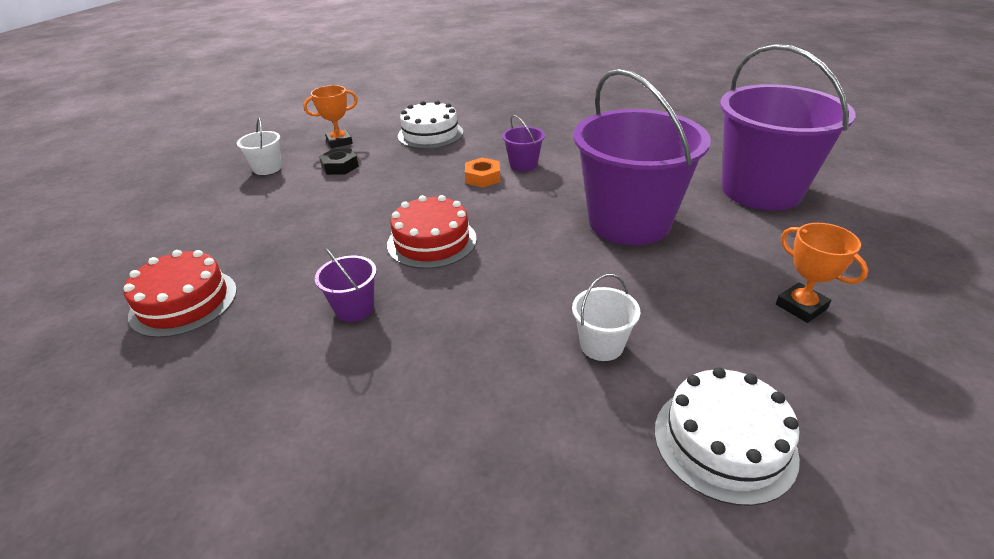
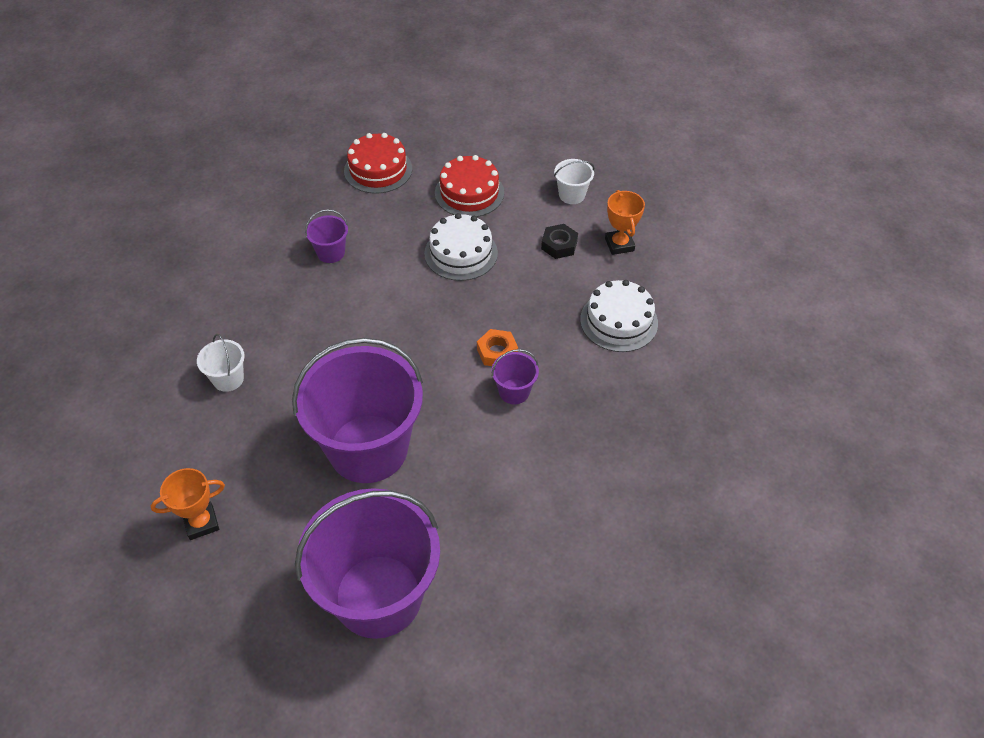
camera: 100 degrees right, 15 degrees up
red cake [387,195,477,269] -> red cake moved to [435,155,504,217]
white cake [655,367,800,506] -> white cake moved to [424,213,498,281]

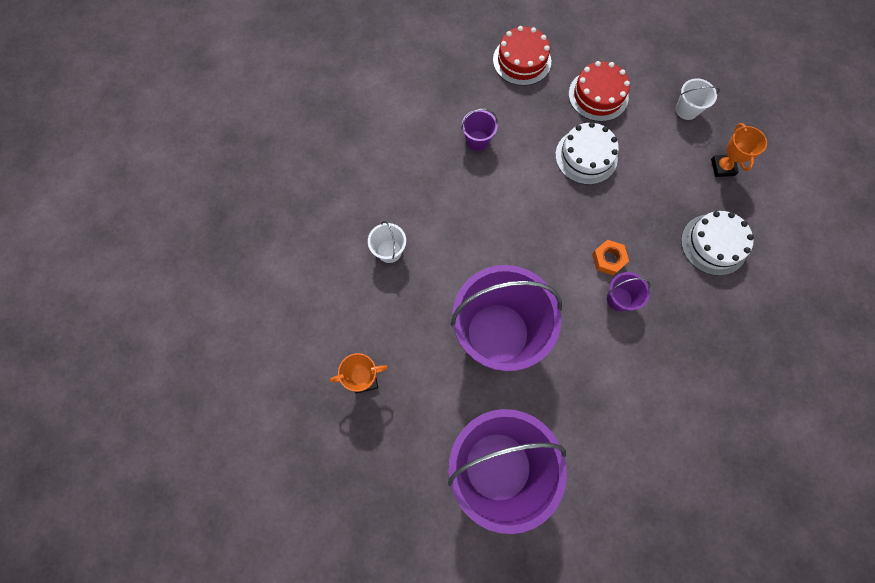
camera: 10 degrees right, 20 degrees up
black nut [541,224,578,259] -> none

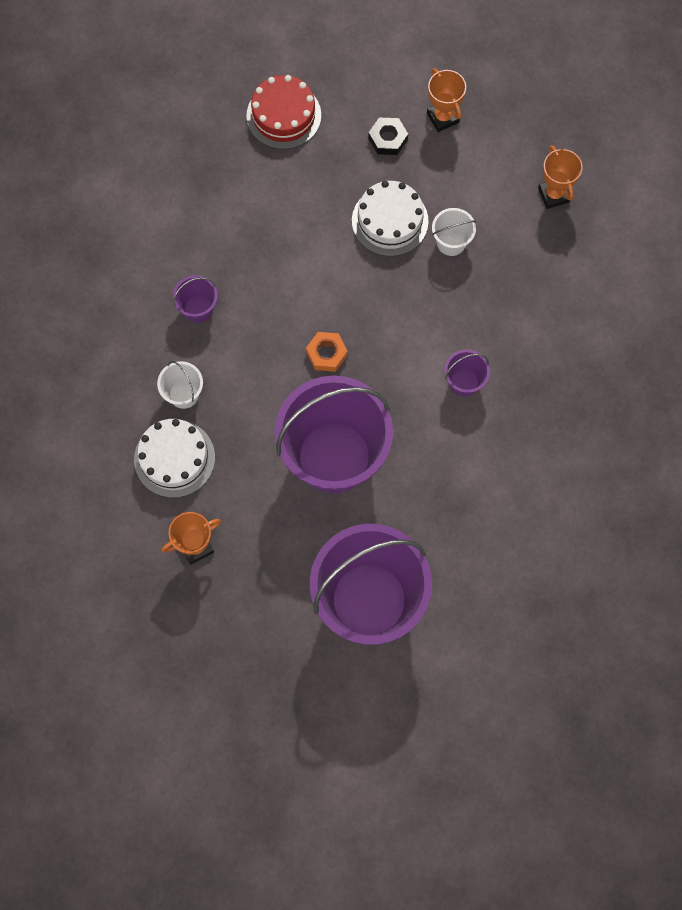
camera: 15 degrees left, 0 degrees up
purple bucket [462,108,498,151] -> purple bucket moved to [173,275,218,323]
red cake [569,61,630,122] -> black nut [368,118,408,155]
orange nut [592,240,629,275] -> orange nut moved to [306,332,348,372]
white bucket [676,78,720,120] -> white bucket moved to [432,208,476,256]
white cake [681,211,754,276] -> white cake moved to [134,419,215,498]
none -> orange trophy [427,68,466,132]

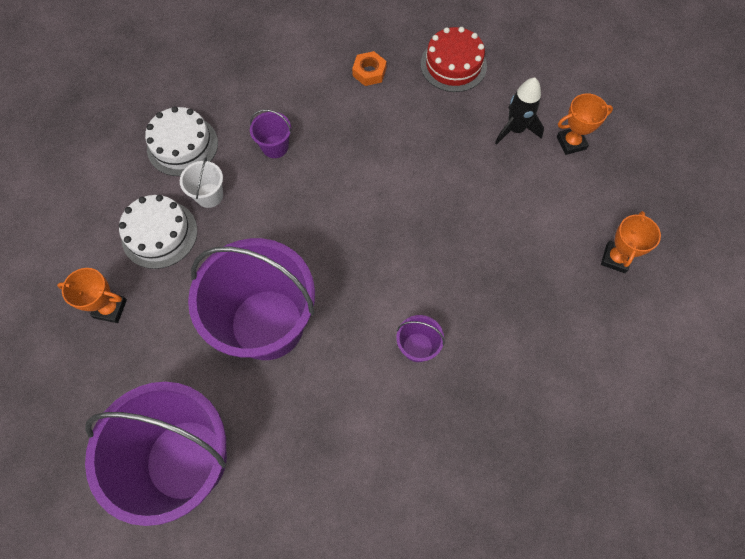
camera: 40 degrees right, 5 degrees down
orange nut [306,332,348,372] -> orange nut moved to [352,51,387,86]
white cake [352,181,429,256] -> white cake moved to [145,106,218,176]
black nut [368,118,408,155] -> black rocket [495,78,544,145]
orange trophy [427,68,466,132] -> orange trophy turned 60 degrees clockwise [557,93,613,155]
white bucket [432,208,476,256] -> none

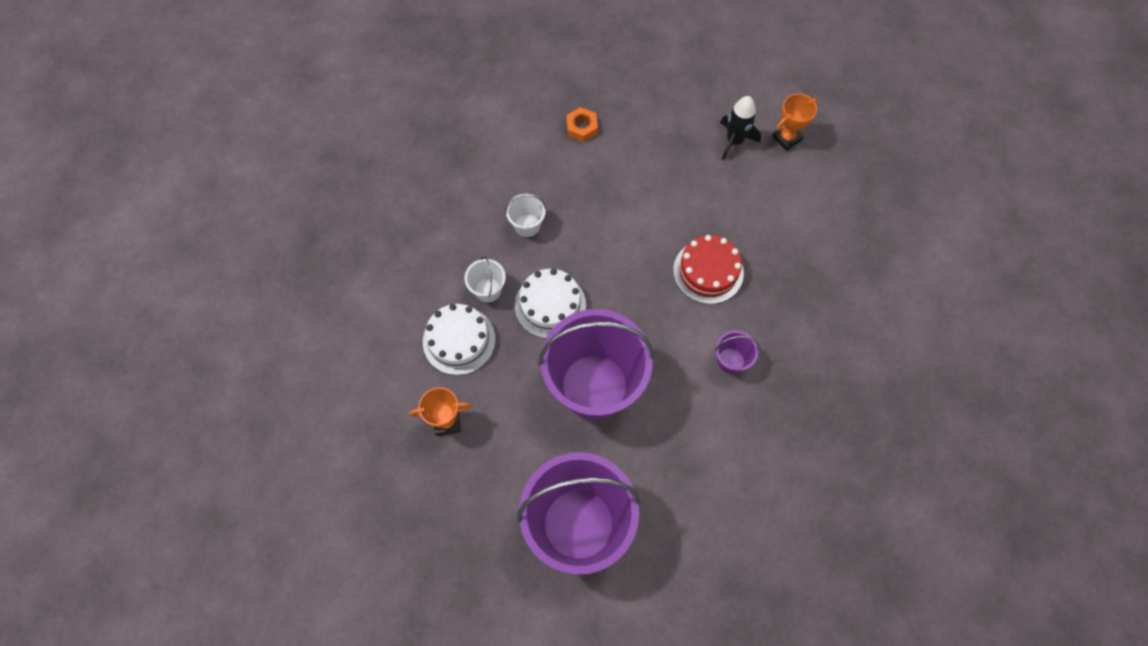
camera: 20 degrees left, 0 degrees up
white cake [145,106,218,176] -> white cake moved to [515,269,586,338]
purple bucket [250,109,291,158] -> white bucket [505,194,546,237]
red cake [420,27,487,92] -> red cake moved to [673,235,744,304]
orange trophy [601,211,661,273] -> none

